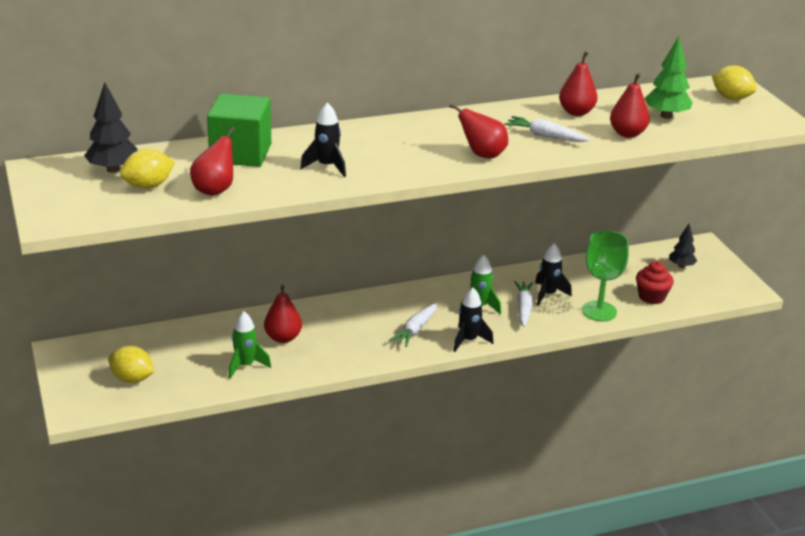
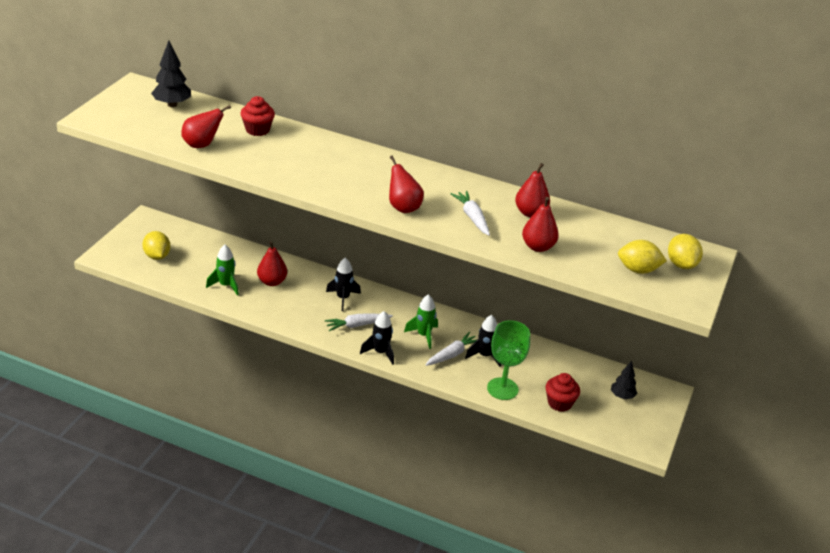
camera: 40 degrees right, 5 degrees up
yellow lemon [120,149,175,189] -> yellow lemon moved to [618,240,667,274]
green cube [207,94,271,167] -> red cupcake [241,96,275,136]
black rocket [300,102,346,177] -> black rocket moved to [326,258,361,311]
green tree [645,37,693,119] -> none

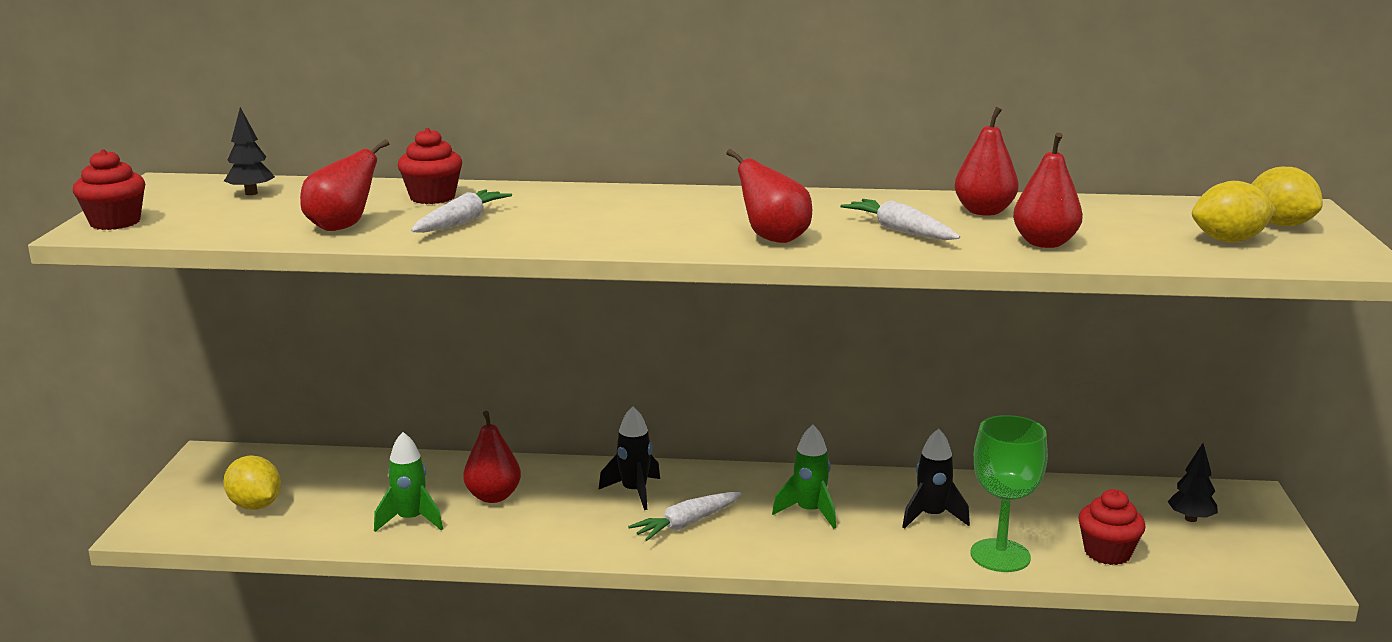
camera: 15 degrees left, 15 degrees down
black tree [151,40,191,107] -> black tree [224,107,275,195], size x0.65
black rocket [360,311,394,365] -> none
white carrot [425,332,477,366] -> white carrot moved to [411,190,512,233]
none -> red cupcake [73,149,145,230]

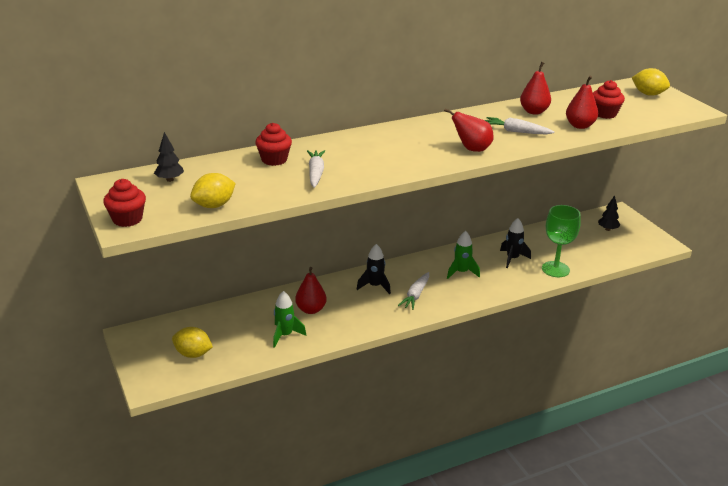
camera: 30 degrees left, 10 degrees up
red pear [300,139,389,231] -> none
red cupcake [1078,489,1146,565] -> red cupcake moved to [593,80,625,119]
yellow lemon [1192,181,1276,242] -> yellow lemon moved to [190,173,236,208]

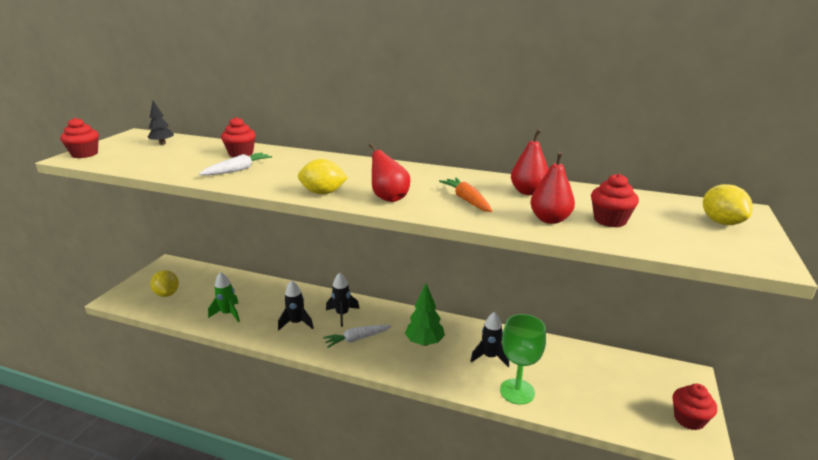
camera: 45 degrees right, 5 degrees down
yellow lemon [190,173,236,208] -> yellow lemon moved to [298,159,348,194]
red pear [295,267,327,314] -> none
green rocket [447,231,480,279] -> green tree [405,283,445,346]
white carrot [485,117,554,134] -> orange carrot [439,177,493,212]
black tree [598,195,620,231] -> none
none -> black rocket [278,280,313,331]
none -> red cupcake [673,384,717,430]

